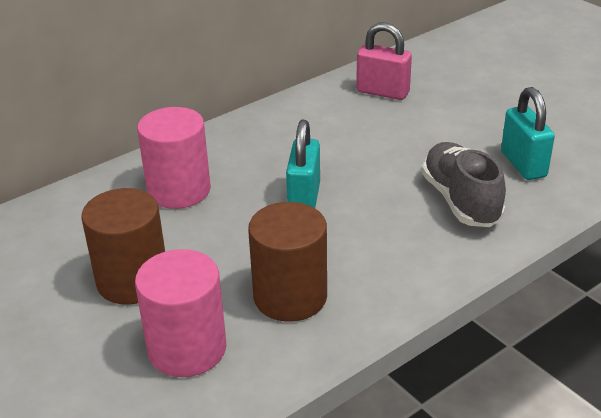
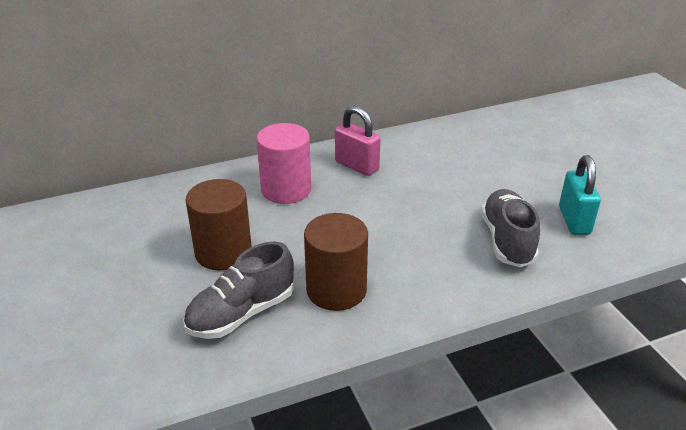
camera: 15 degrees right, 0 degrees up
pink cylinder [135,249,226,377] -> grey shoe [183,241,294,339]
turquoise padlock [286,120,320,208] -> none
pink padlock [356,22,412,100] -> pink padlock moved to [335,106,381,176]

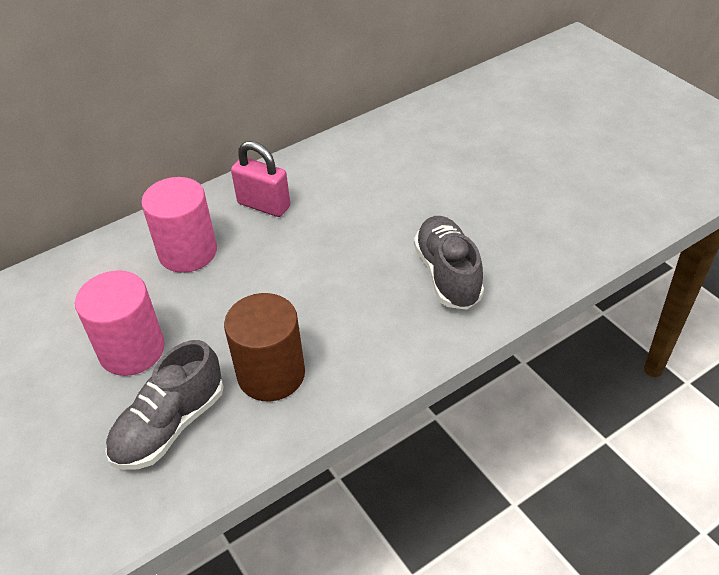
camera: 10 degrees left, 10 degrees up
brown cylinder [186,179,252,271] -> pink cylinder [75,270,165,376]
turquoise padlock [559,155,601,235] -> none

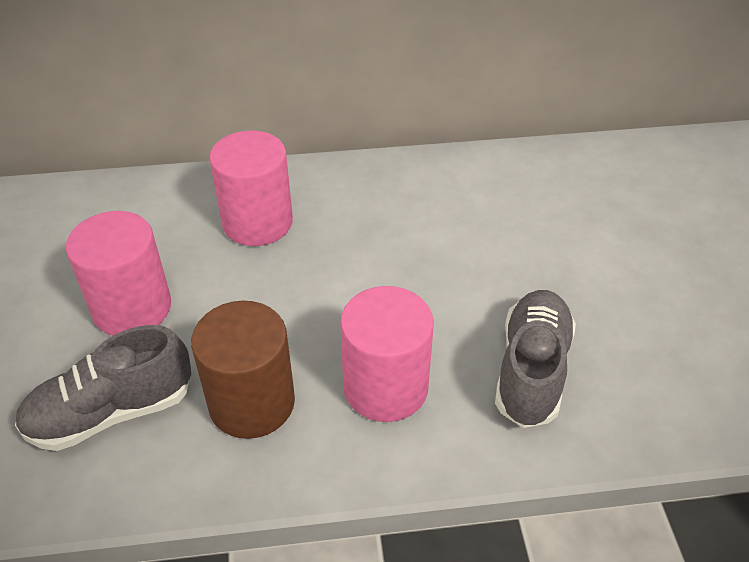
camera: 25 degrees right, 0 degrees up
pink padlock [231,141,290,217] -> none
none -> pink cylinder [340,286,434,422]

